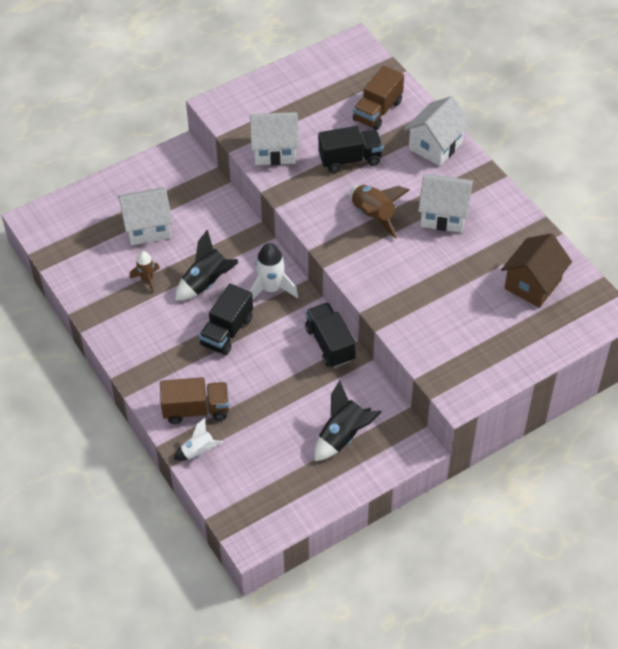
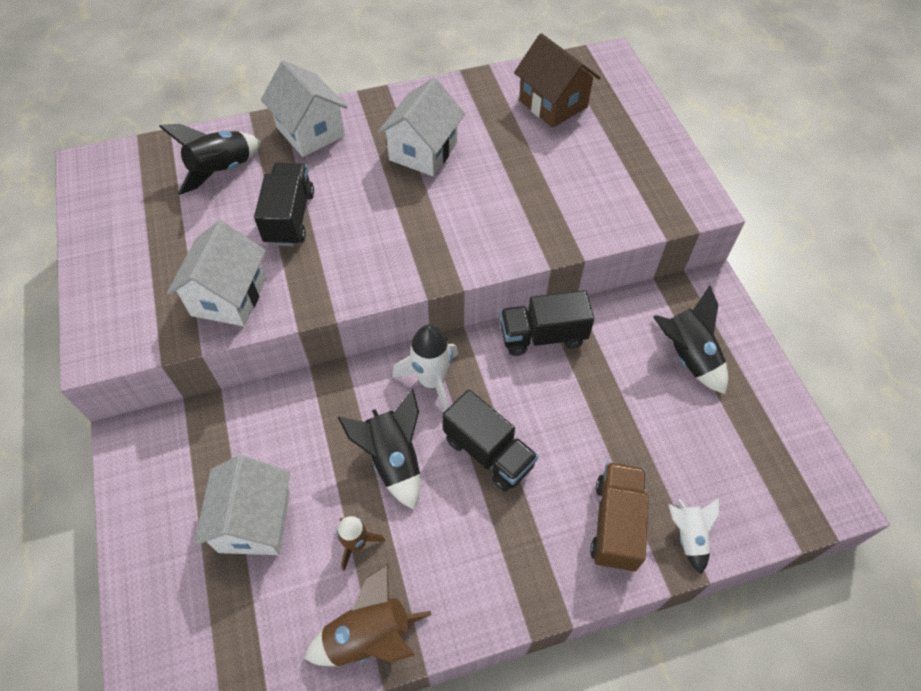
camera: 75 degrees left, 5 degrees up
brown rocket [350,185,410,238] -> brown rocket moved to [304,564,432,666]
brown truck [353,66,404,130] -> black rocket [159,124,261,195]

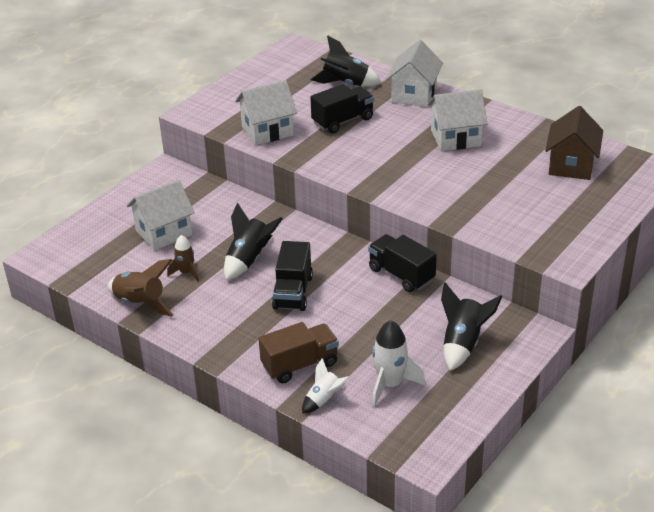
camera: 55 degrees right, 20 degrees down
white rocket [392,325,458,412] -> white rocket moved to [372,320,426,408]

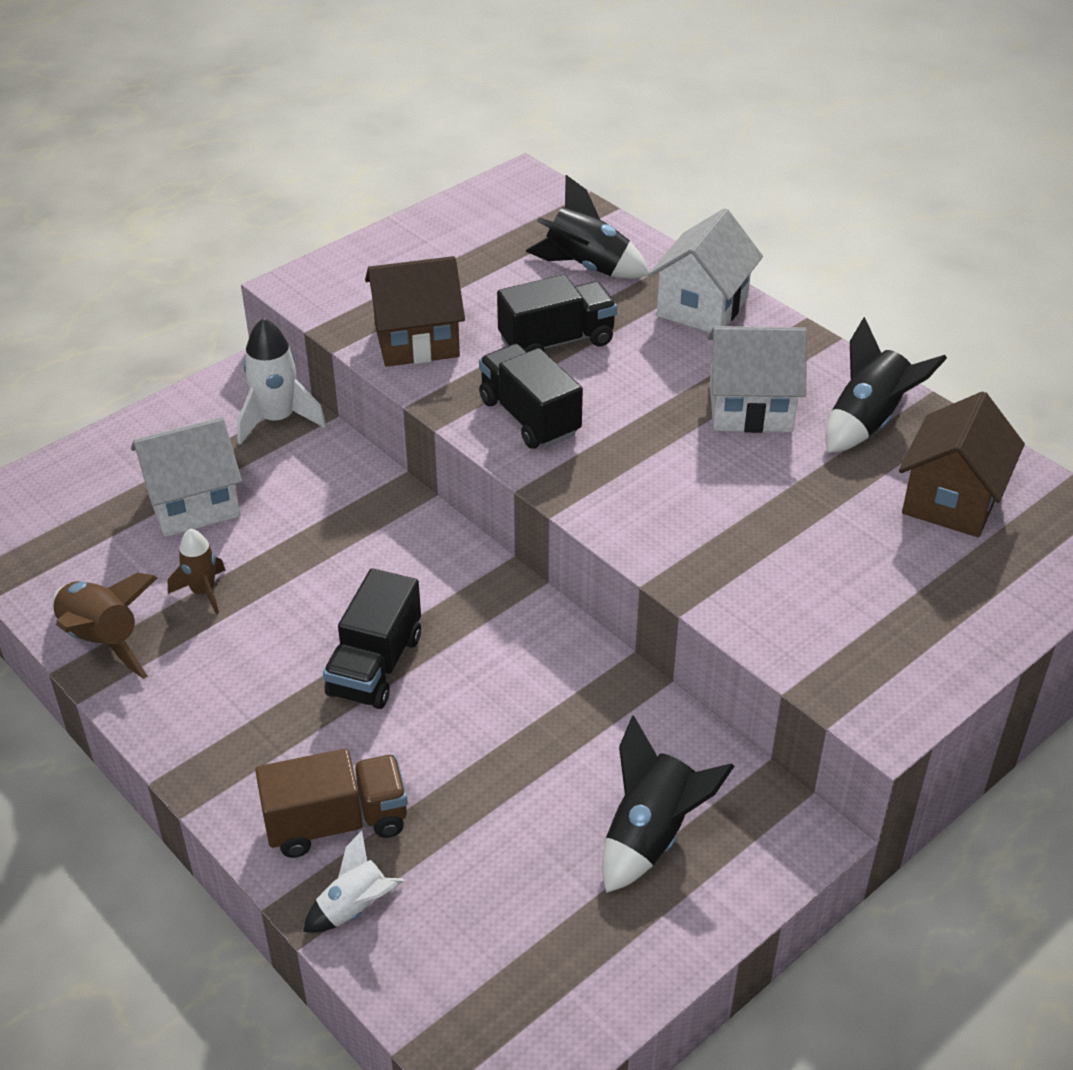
camera: 10 degrees right, 5 degrees up
black rocket [224,202,283,280] -> black rocket moved to [825,317,947,453]
white house [235,80,297,145] -> brown house [365,256,465,367]
black truck [368,234,437,292] -> black truck moved to [479,344,583,449]
white rocket [372,320,426,408] -> white rocket moved to [237,318,326,445]

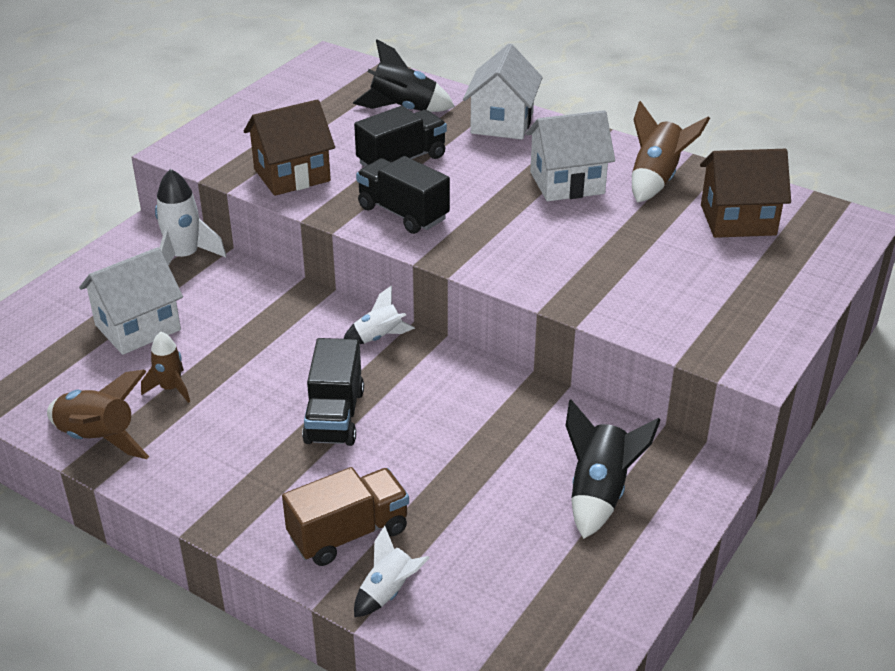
camera: 15 degrees left, 5 degrees down
black rocket [825,317,947,453] -> brown rocket [632,101,710,203]
brown house [899,391,1025,537] -> brown house turned 75 degrees clockwise [700,149,791,238]
none -> white rocket [343,285,415,344]

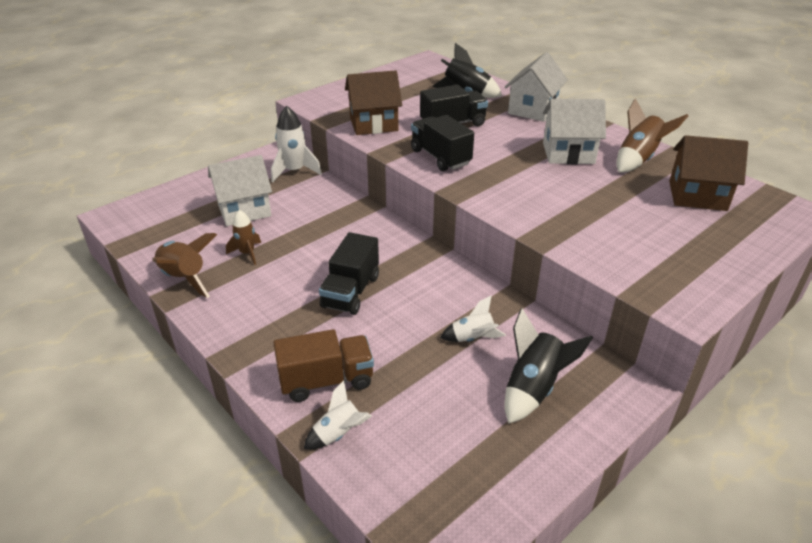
camera: 15 degrees right, 0 degrees up
white rocket [343,285,415,344] -> white rocket moved to [440,296,506,342]

